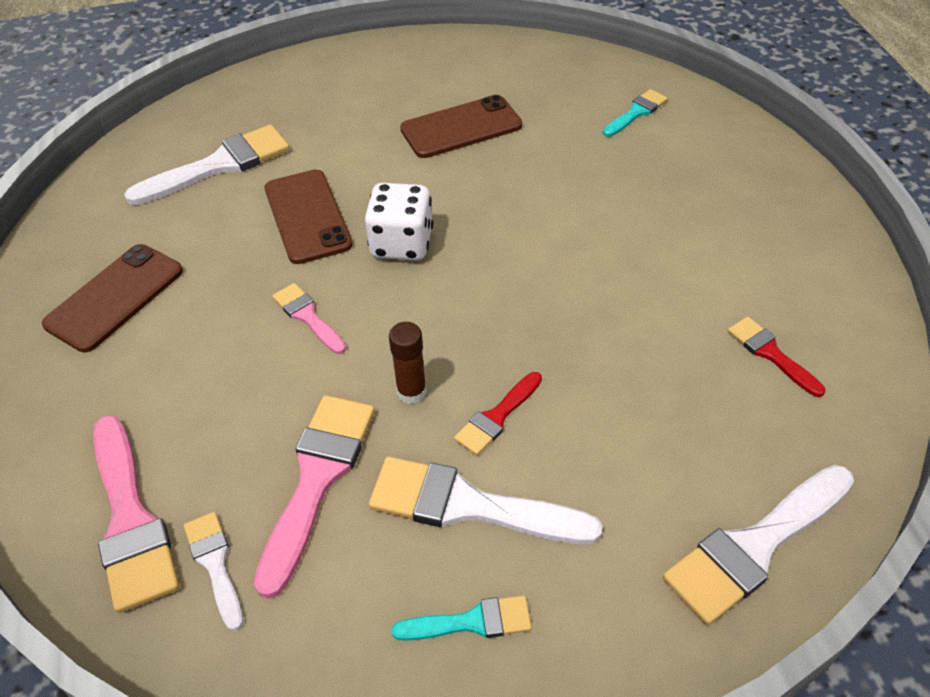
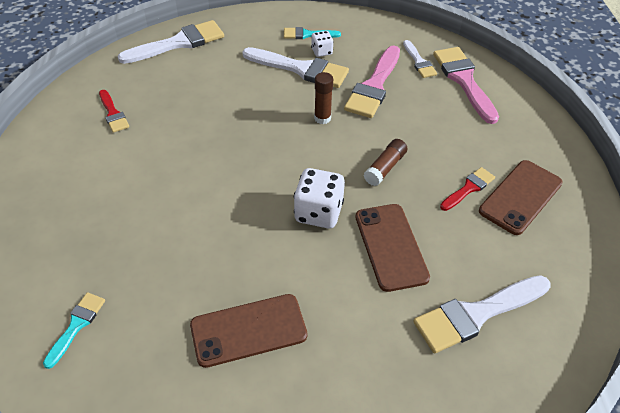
camera: 175 degrees left, 0 degrees up
pink brush [272,283,346,354] -> brown glue stick [363,139,408,186]
red brush [454,372,542,455] -> red brush moved to [440,167,495,211]
turquoise brush [603,89,668,137] -> turquoise brush turned 150 degrees clockwise [43,292,105,369]
none -> white dice [311,31,334,57]

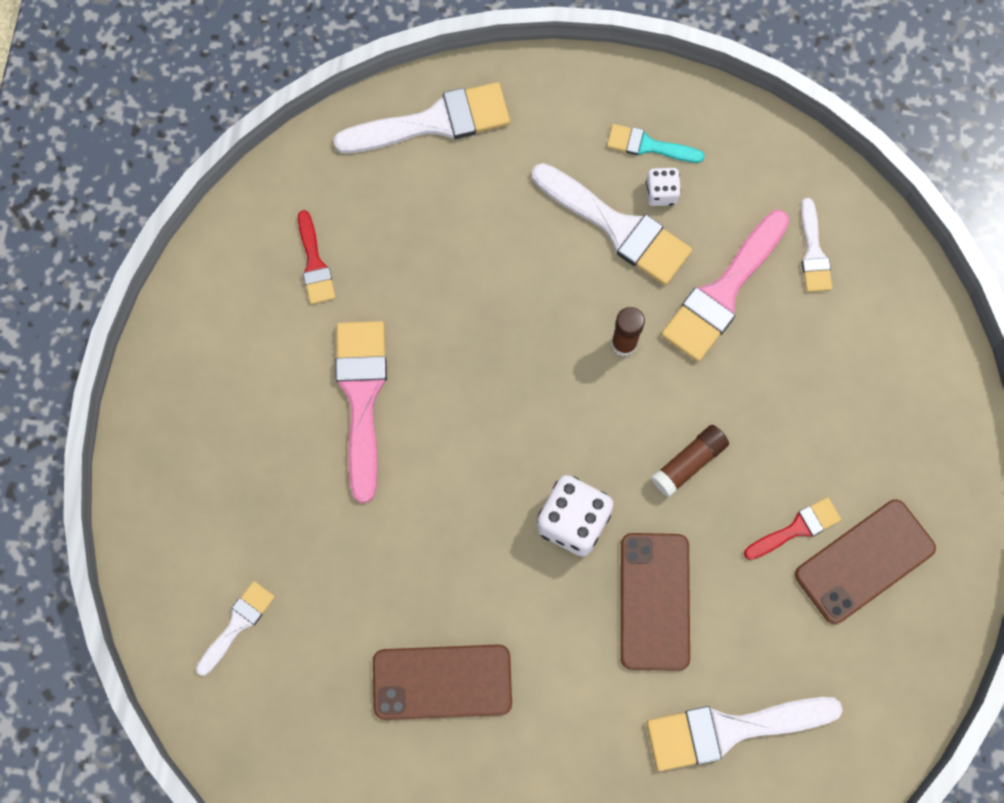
camera: 15 degrees right, 25 degrees up
turquoise brush [43,292,105,369] -> white brush [196,581,275,676]
pink brush [433,47,499,124] -> pink brush moved to [335,321,387,503]

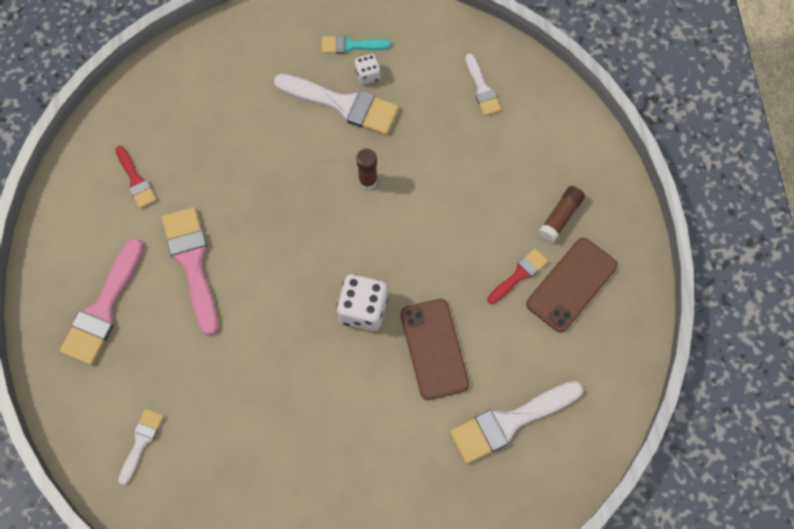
camera: 15 degrees left, 5 degrees down
white brush [333,82,510,153] -> none
brown phone [373,644,512,720] -> none
brown glue stick [651,425,729,497] -> brown glue stick moved to [539,186,585,242]
pink brush [661,210,789,362] -> pink brush moved to [60,238,143,365]

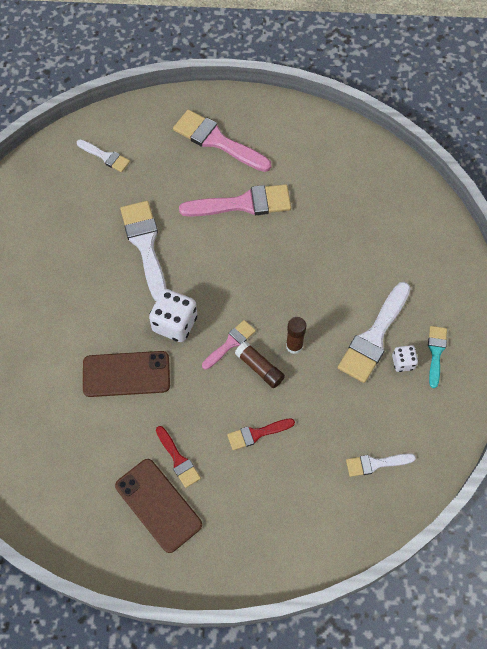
camera: 100 degrees right, 5 degrees down
red brush [116,146,156,208] -> red brush moved to [227,418,295,450]
white brush [450,381,583,464] -> white brush moved to [120,201,166,301]
brown glue stick [539,186,585,242] -> brown glue stick moved to [235,341,285,388]
none -> pink brush [202,320,256,370]

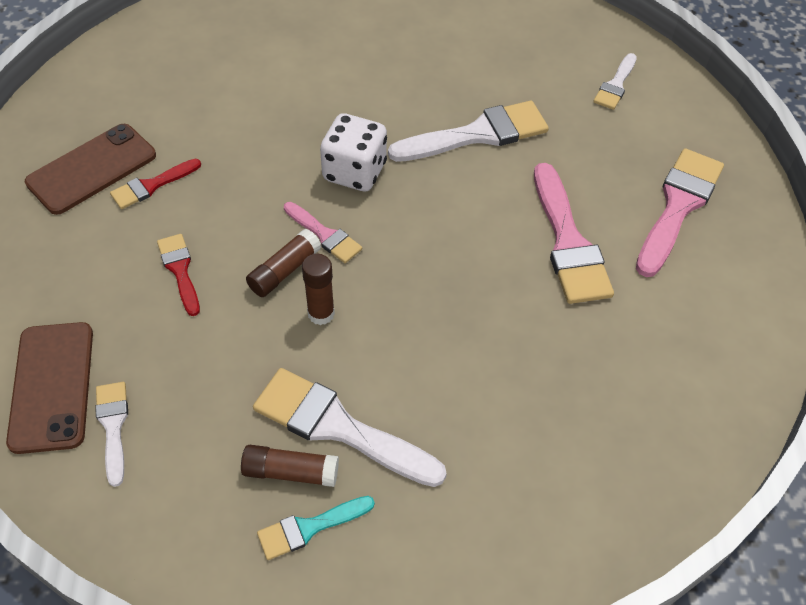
camera: 85 degrees right, 10 degrees down
brown phone [83,351,170,397] -> brown phone moved to [6,322,93,454]
white dice [392,345,418,372] -> brown glue stick [241,445,339,487]
turquoise brush [428,326,447,388] -> turquoise brush turned 150 degrees clockwise [257,496,375,560]

